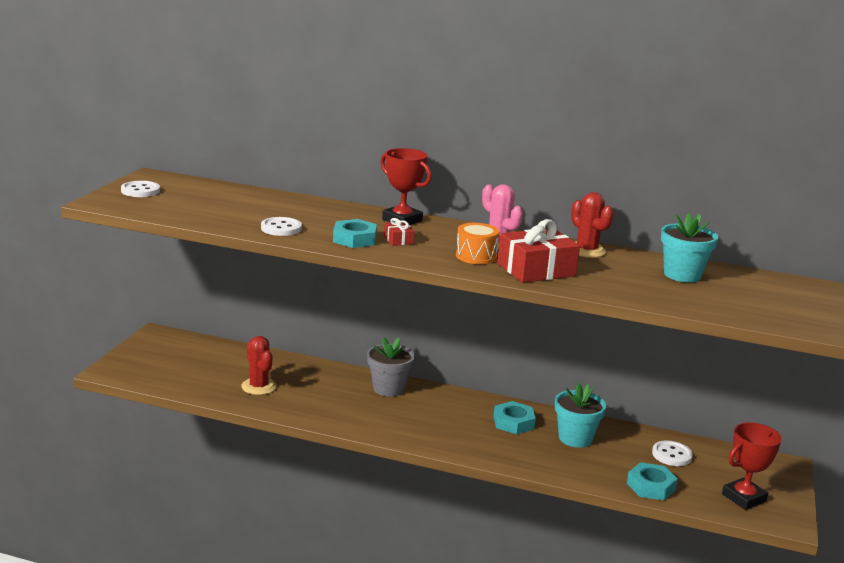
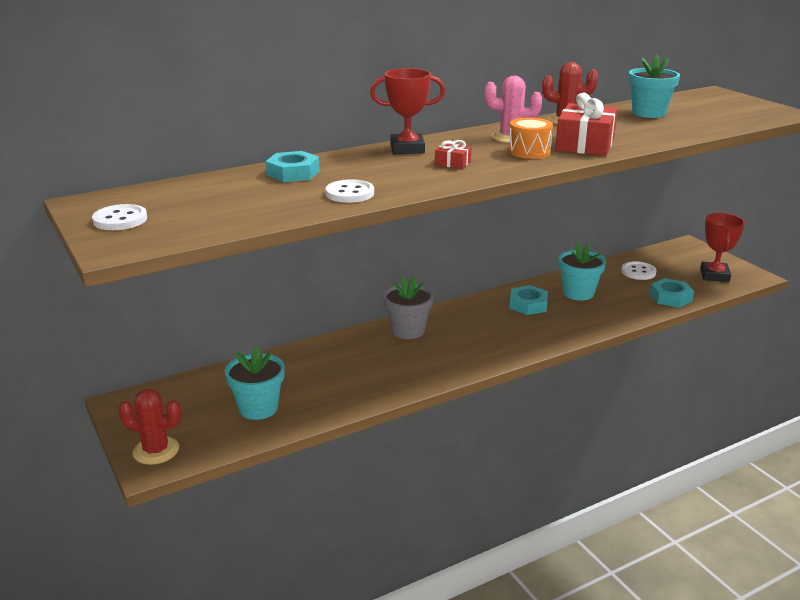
camera: 45 degrees left, 5 degrees up
red cactus [241,336,277,395] -> red cactus moved to [118,389,181,465]
turquoise nut [333,219,377,248] -> turquoise nut moved to [266,151,320,182]
none -> turquoise flower pot [225,345,285,420]

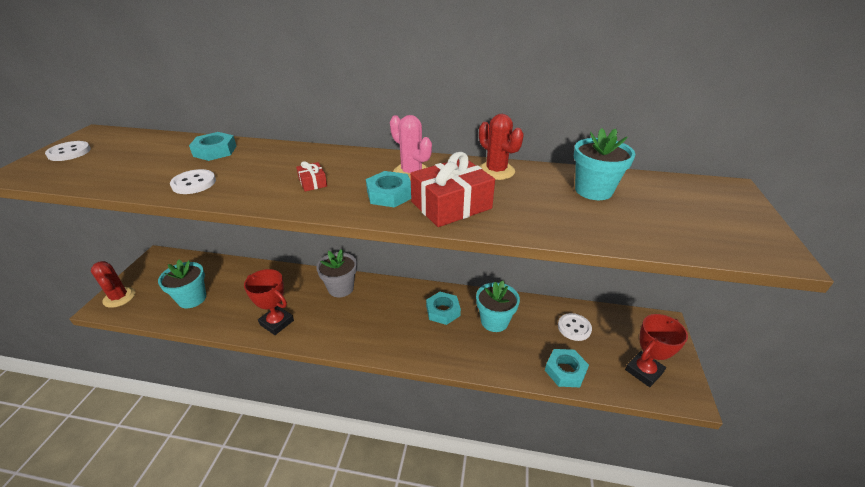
camera: 40 degrees right, 10 degrees up
red trophy [370,68,445,154] -> red trophy moved to [244,269,294,335]
orange drum [508,117,553,159] -> turquoise nut [366,171,411,208]

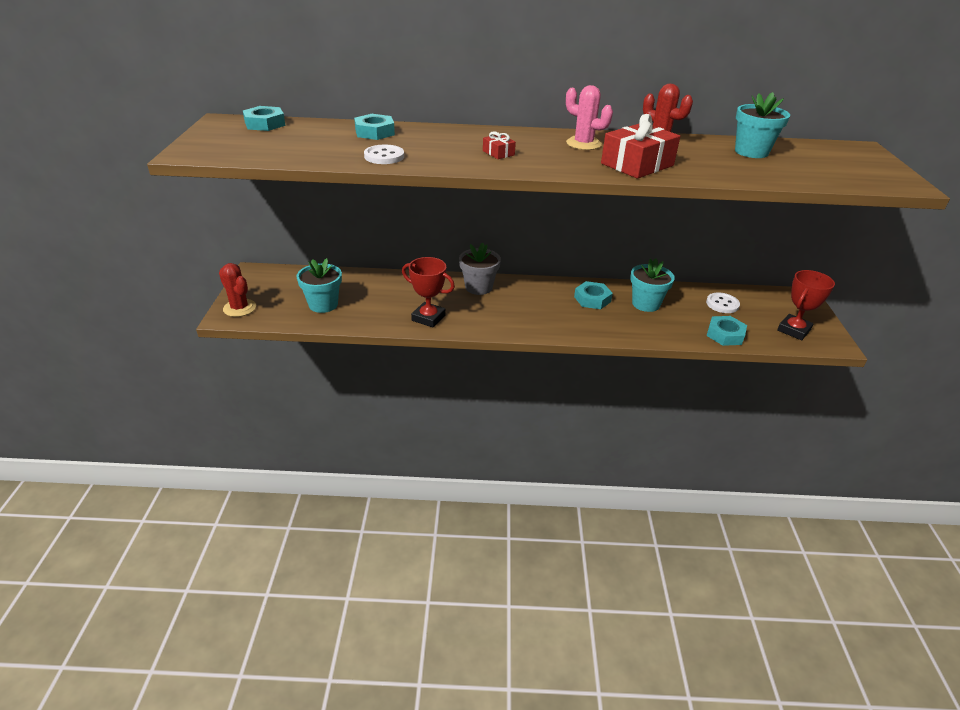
camera: 10 degrees left, 0 degrees up
white button [45,141,91,161] -> none
turquoise nut [366,171,411,208] -> turquoise nut moved to [243,106,286,131]

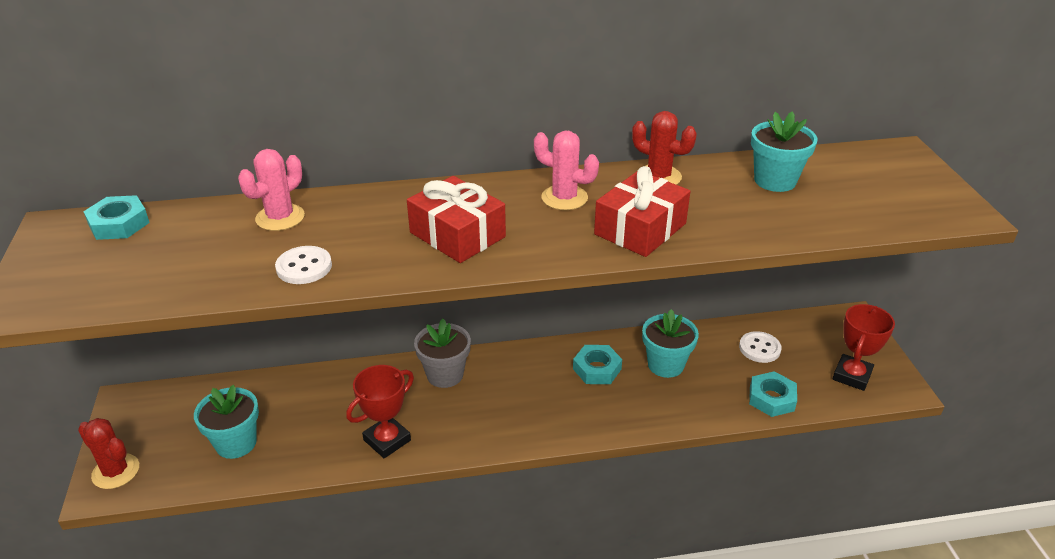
camera: 10 degrees left, 0 degrees up
turquoise nut [354,114,395,140] -> pink cactus [238,149,305,231]
red trophy [402,257,455,327] -> red trophy turned 60 degrees counterclockwise [346,365,414,458]
red gift [483,131,516,159] -> red gift [407,176,506,263], size x2.17

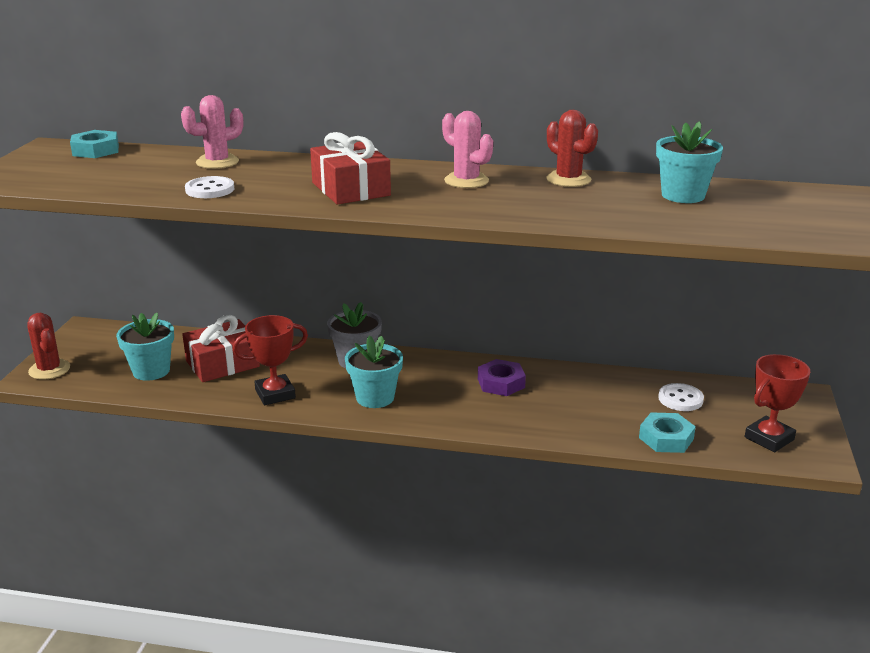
camera: 20 degrees right, 10 degrees down
turquoise nut [573,345,622,384] -> purple nut [478,359,526,396]
red gift [594,166,691,257] -> red gift moved to [182,315,260,382]
turquoise flower pot [642,309,699,378] -> turquoise flower pot moved to [345,336,403,408]

